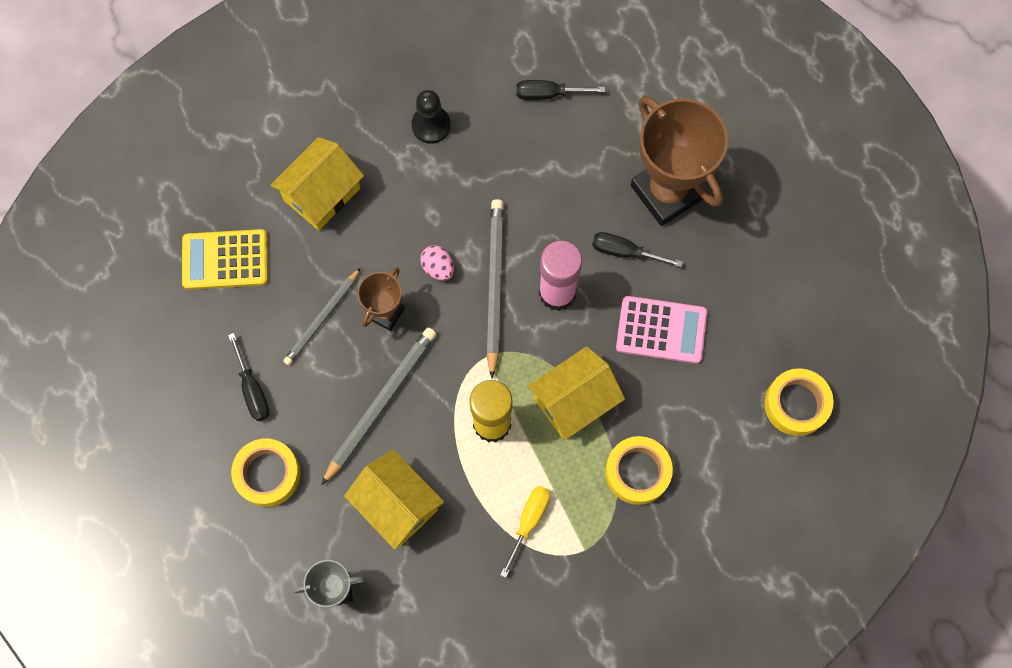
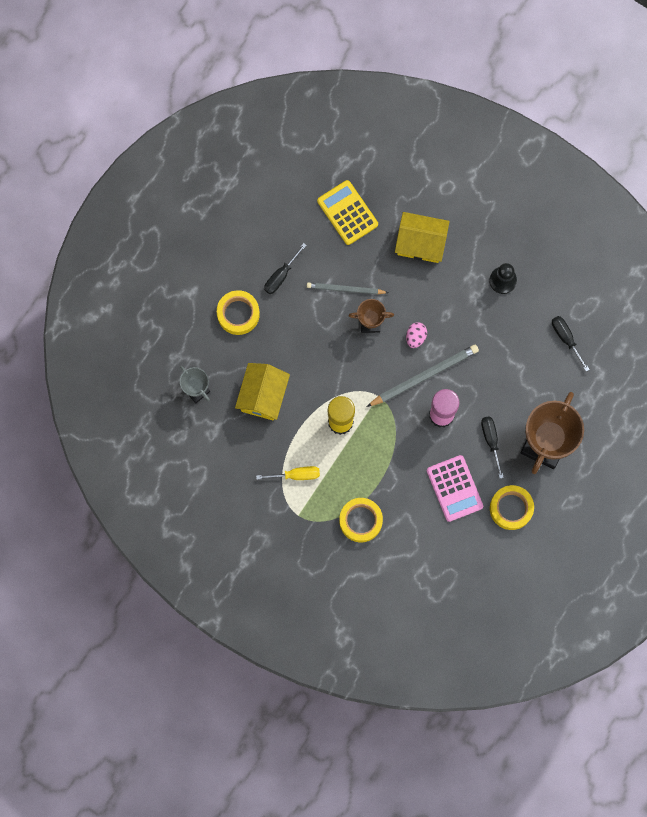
camera: 60 degrees right, 5 degrees up
grey pencil [321,327,437,486] -> none
yellow house [527,346,625,440] -> none
yellow tape [764,368,834,436] -> yellow tape moved to [490,485,534,530]

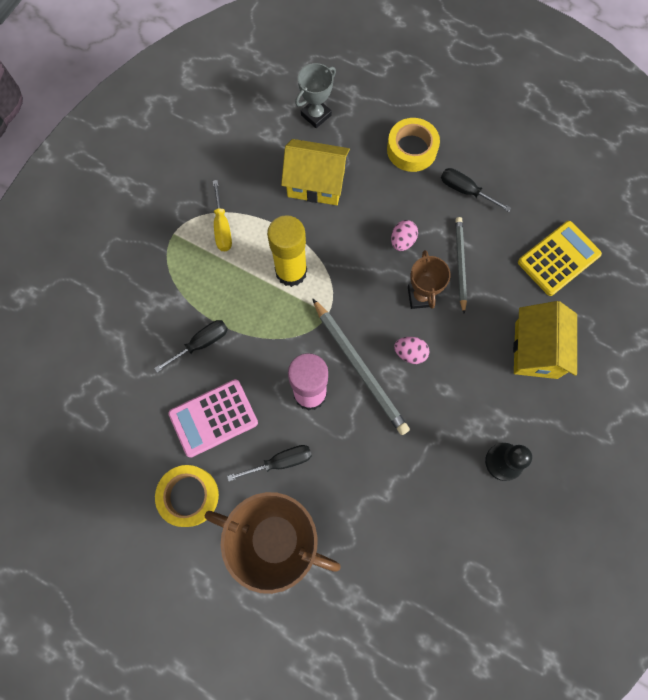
camera: 85 degrees right, 5 degrees down
yellow tape [339,498,383,542] -> none
black screwdriver [552,316,590,372] -> black screwdriver moved to [154,320,228,372]
none -> pink egg [391,220,418,251]

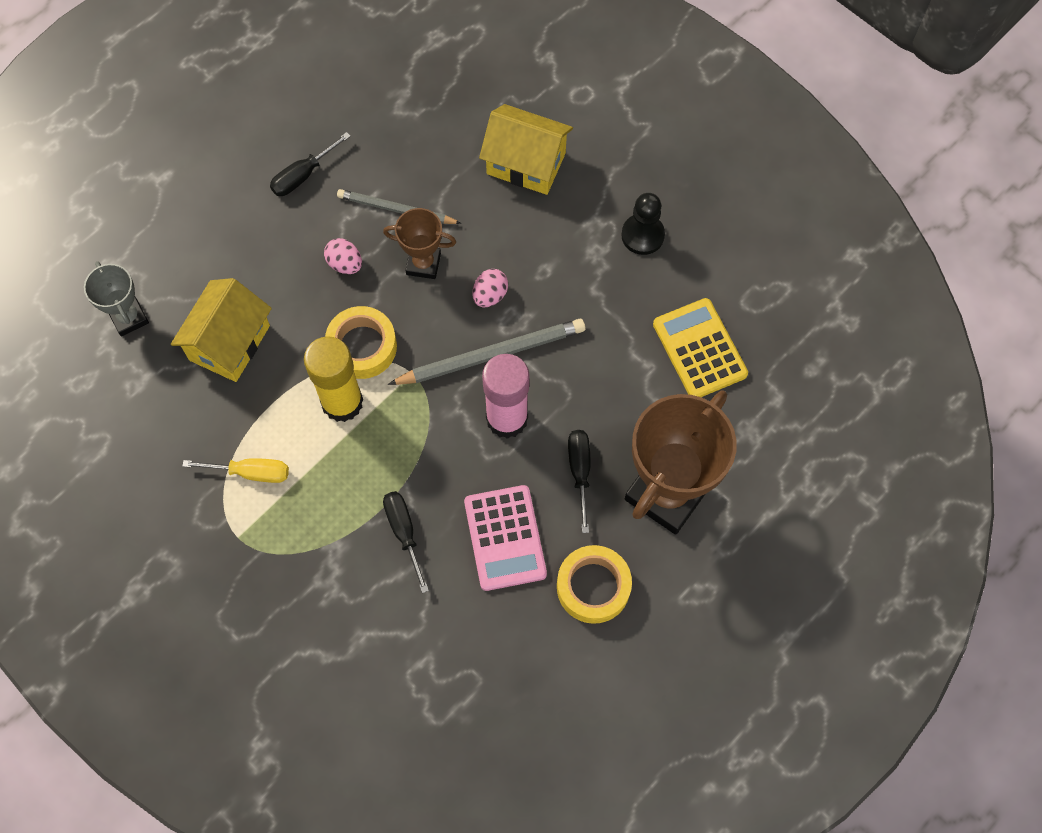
camera: 75 degrees left, 5 degrees down
yellow tape [387,118,440,172] -> yellow tape moved to [325,306,397,379]
yellow calculator [518,221,602,296] -> yellow calculator moved to [653,298,748,397]

